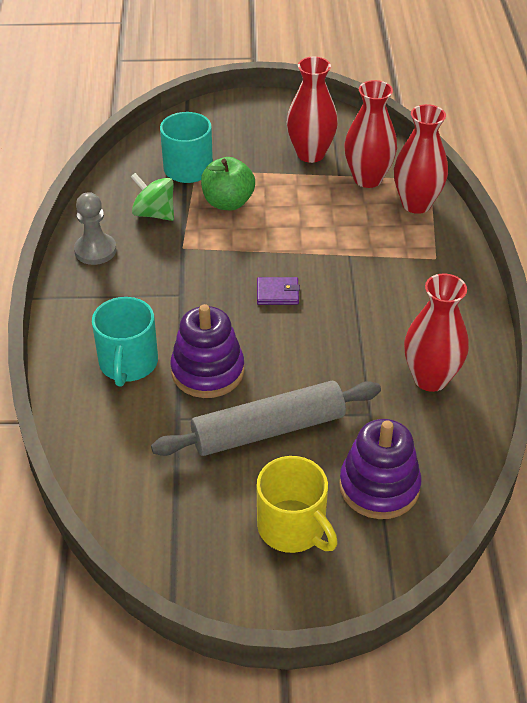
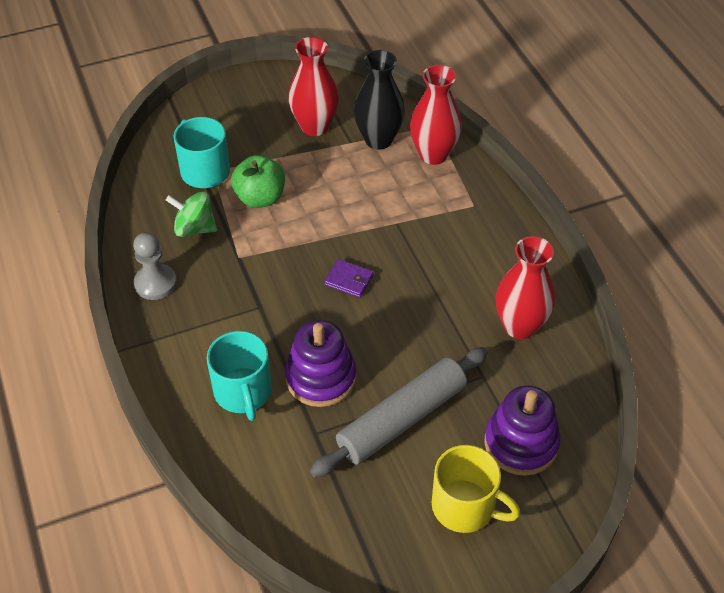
camera: 20 degrees left, 5 degrees up
purple wallet [257,277,300,305] -> purple wallet turned 45 degrees clockwise [324,259,374,298]
red vase [345,80,397,188] -> black vase [354,50,405,150]

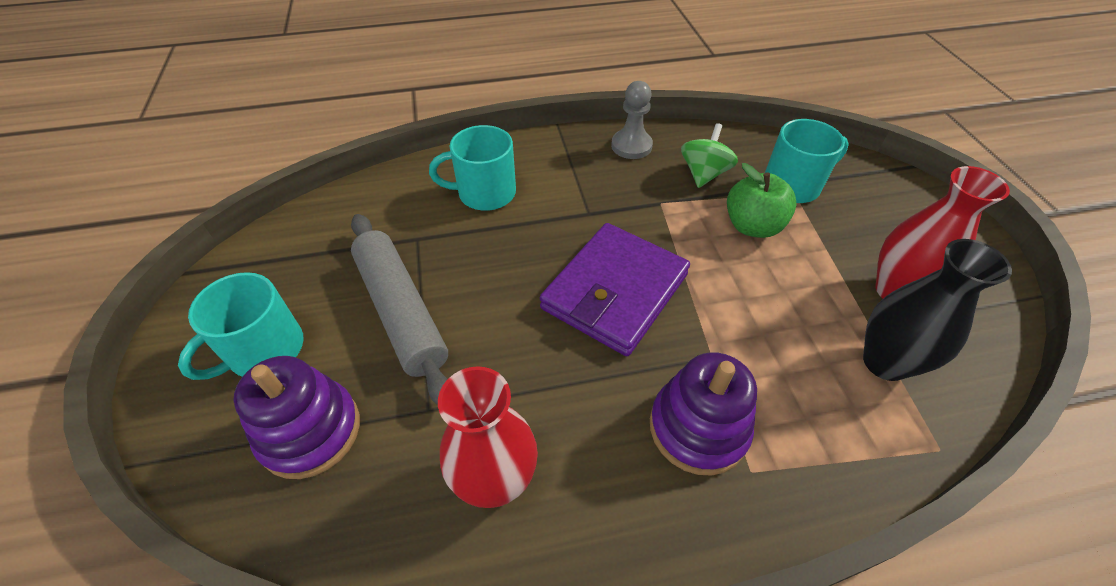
camera: 100 degrees right, 0 degrees up
purple stacking toy [285,320,356,407] -> purple stacking toy moved to [650,352,757,476]
purple wallet [324,259,374,298] -> purple wallet [540,223,690,356], size x2.49
red vase [410,65,462,165] -> none
yellow mug [432,445,520,533] -> turquoise mug [178,272,304,380]

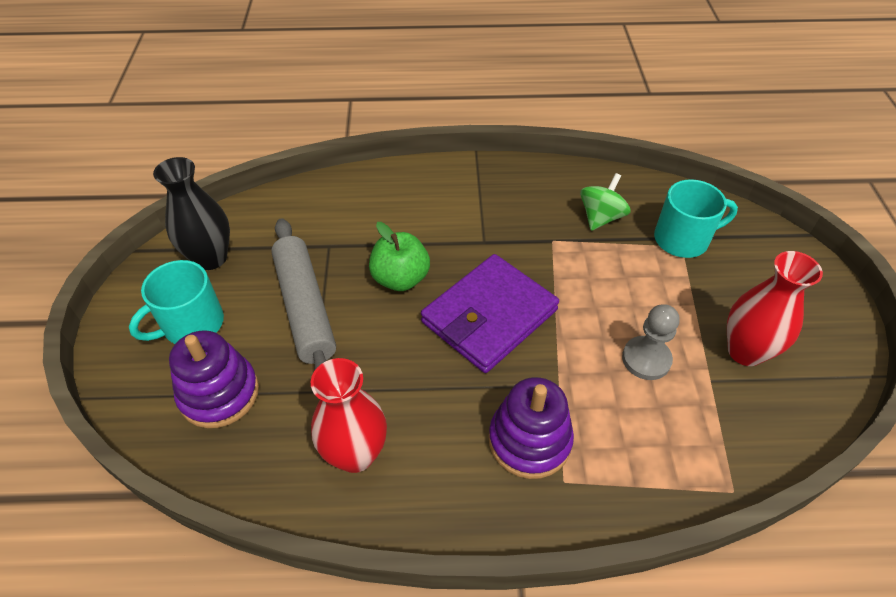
camera: 10 degrees right, 0 degrees up
turquoise mug [429,125,516,211] -> none
grey pawn [611,81,653,159] -> grey pawn moved to [622,304,680,380]
green apple [727,163,797,238] -> green apple moved to [369,222,430,291]
black vase [863,239,1012,381] -> black vase moved to [153,157,230,270]

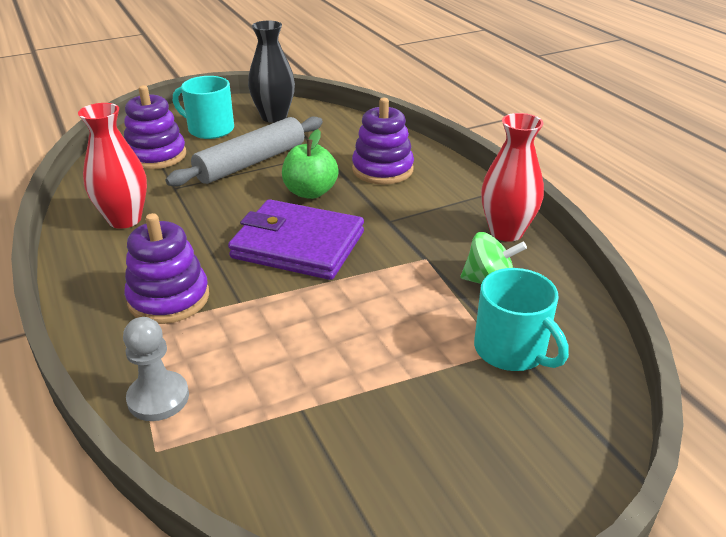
camera: 65 degrees right, 15 degrees down
grey pawn [622,304,680,380] -> grey pawn moved to [123,317,189,421]
red vase [727,251,823,366] -> red vase moved to [481,113,544,242]
none -> purple stacking toy [352,98,414,185]

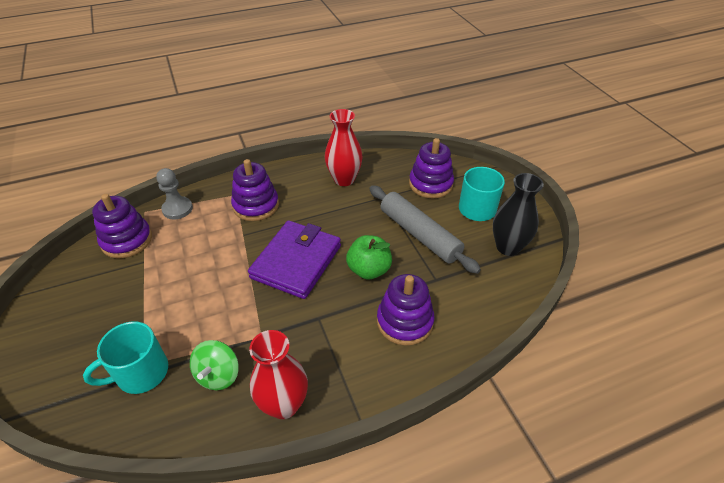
camera: 95 degrees right, 10 degrees up
none -> purple stacking toy [92,194,152,258]

